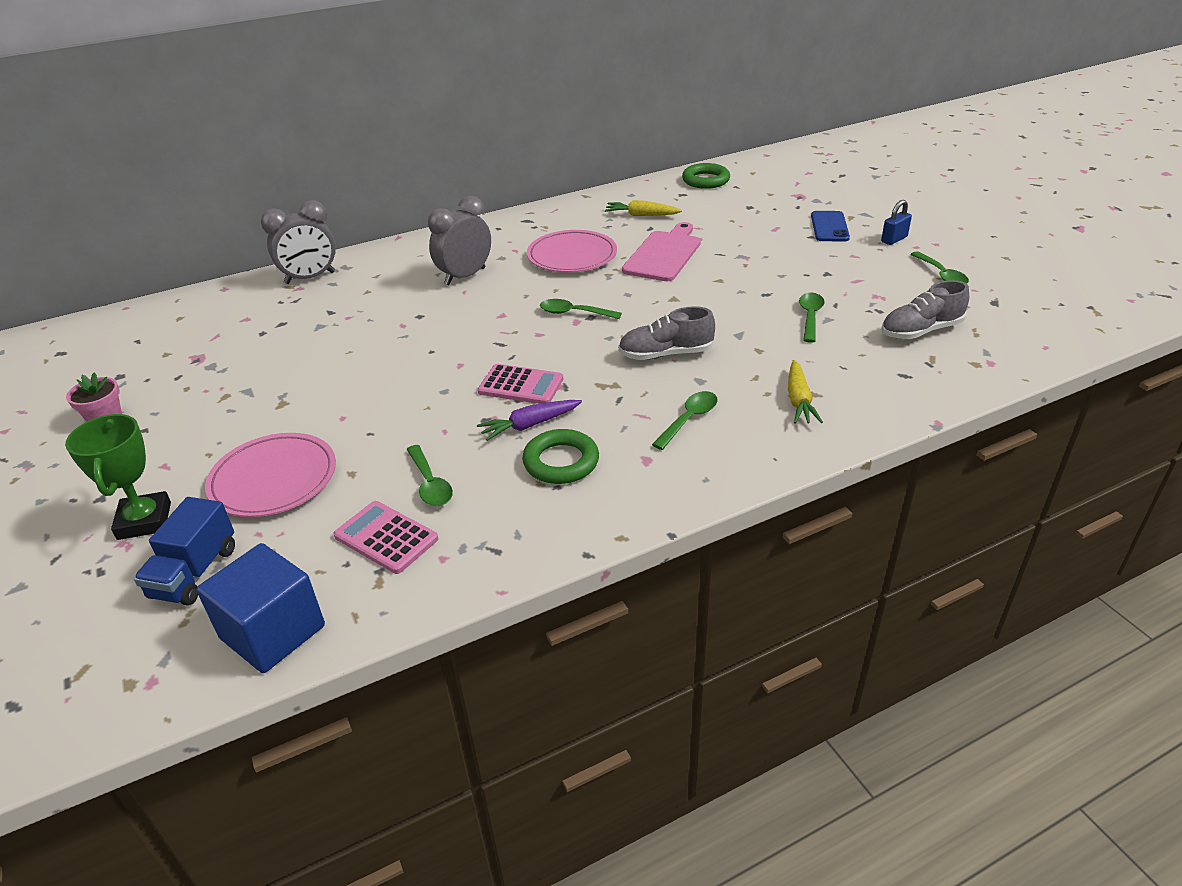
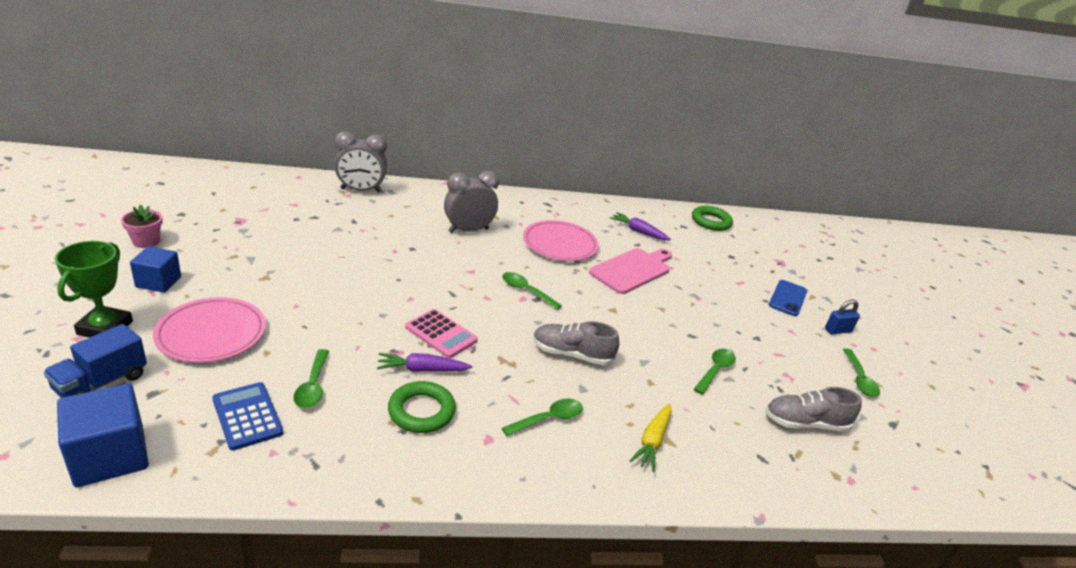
camera: 15 degrees right, 5 degrees down
pink calculator [333,501,438,574] -> blue calculator [212,382,283,450]
yellow carrot [605,200,682,216] -> purple carrot [610,212,671,240]
none -> blue cube [130,246,181,293]

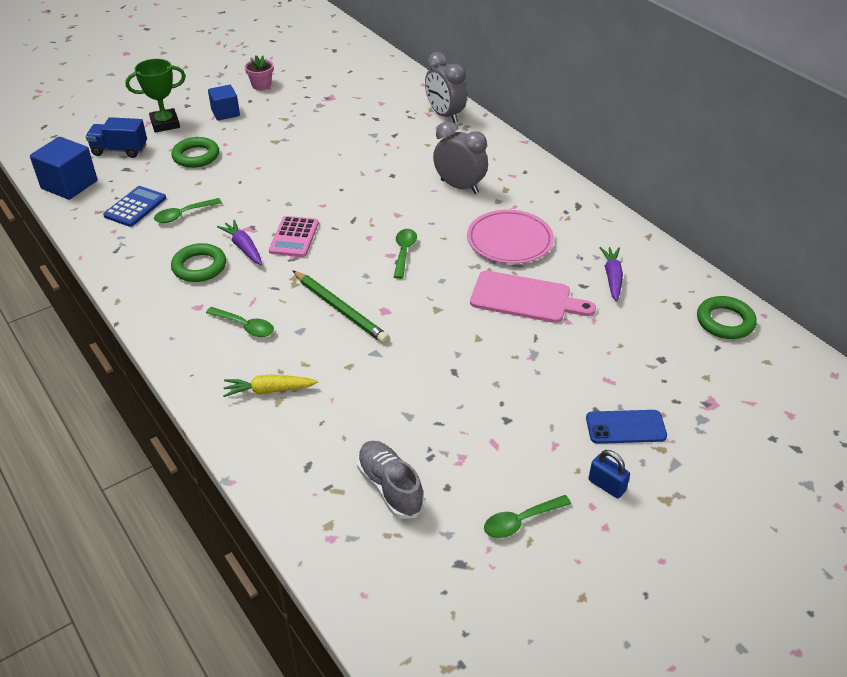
camera: 65 degrees right, 10 degrees up
pink plate [153,297,266,363] -> green ring [171,137,219,168]
grey shoe [533,321,619,365] -> green pencil [293,271,389,343]
green spoon [694,349,736,395] -> none

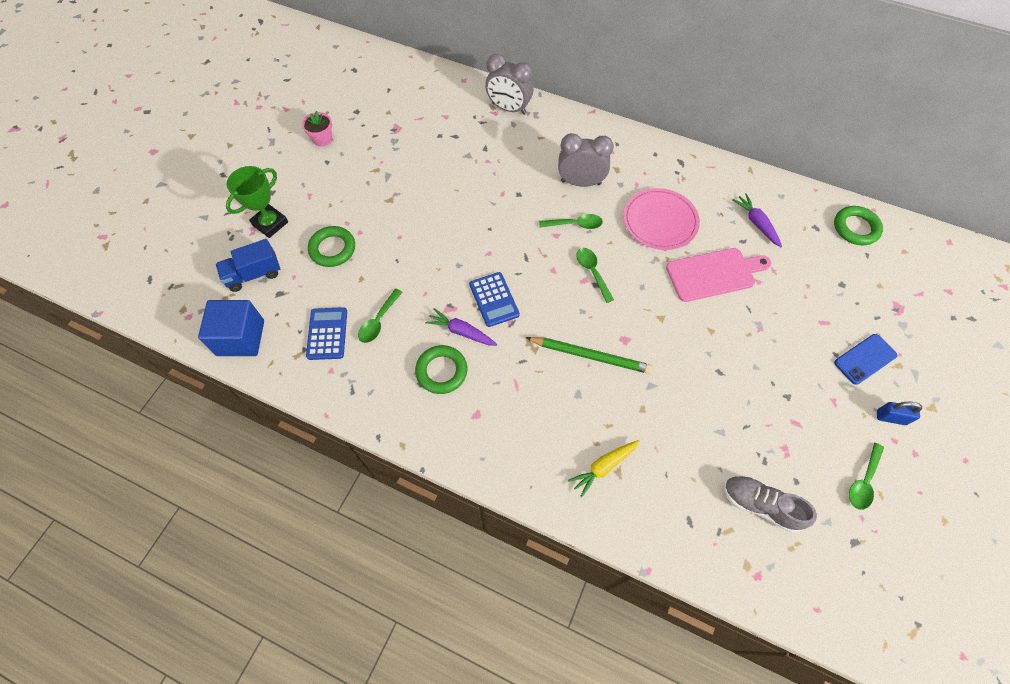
camera: 30 degrees left, 20 degrees up
green spoon [206,307,274,337] -> green spoon moved to [539,214,603,229]
blue cube [208,85,240,121] -> none
pink calculator [269,216,319,257] -> blue calculator [469,272,520,327]

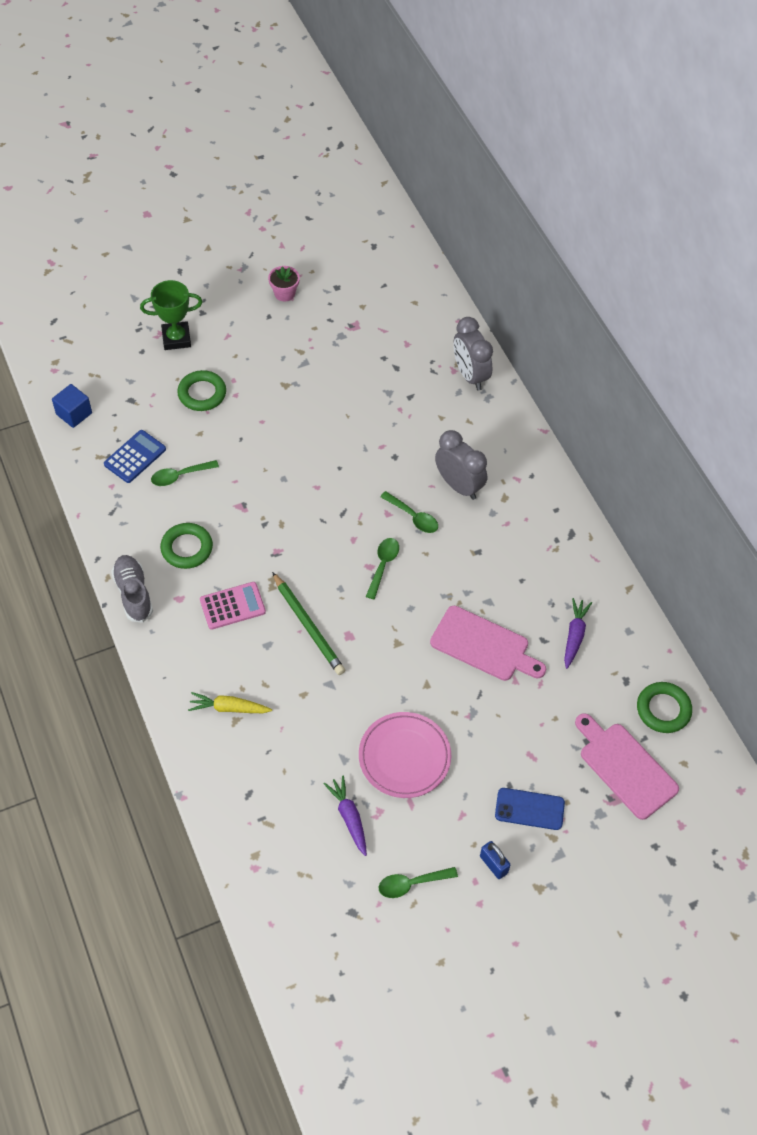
camera: 40 degrees right, 5 degrees down
blue cube [198,300,264,356] -> blue cube [52,384,92,428], size x0.65
blue truck [215,239,280,292] -> none
purple carrot [425,308,497,346] -> purple carrot moved to [324,776,367,856]
blue calculator [469,272,520,327] -> none
pink plate [623,188,700,250] -> pink plate moved to [359,712,451,798]
grey shoe [724,475,817,533] -> grey shoe moved to [111,555,153,623]
none -> pink calculator [200,582,266,630]
none -> pink cutting board [575,713,679,820]

